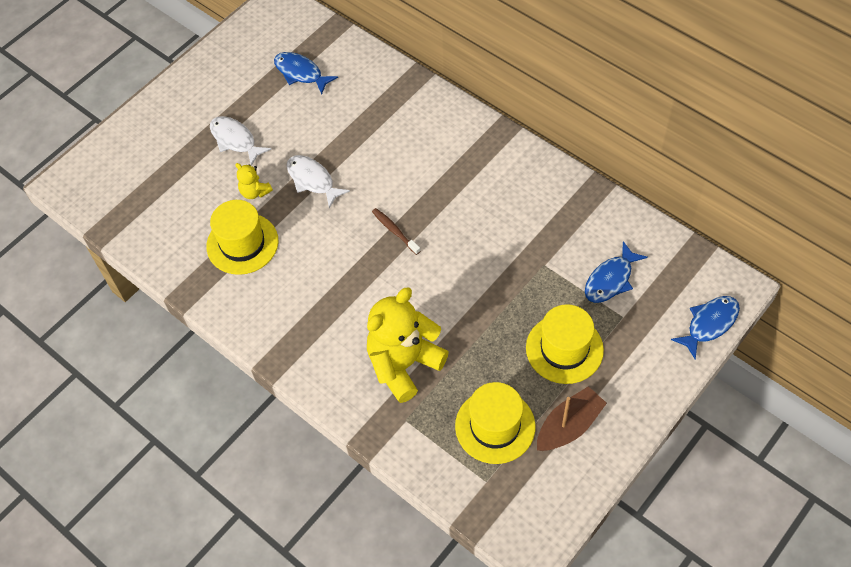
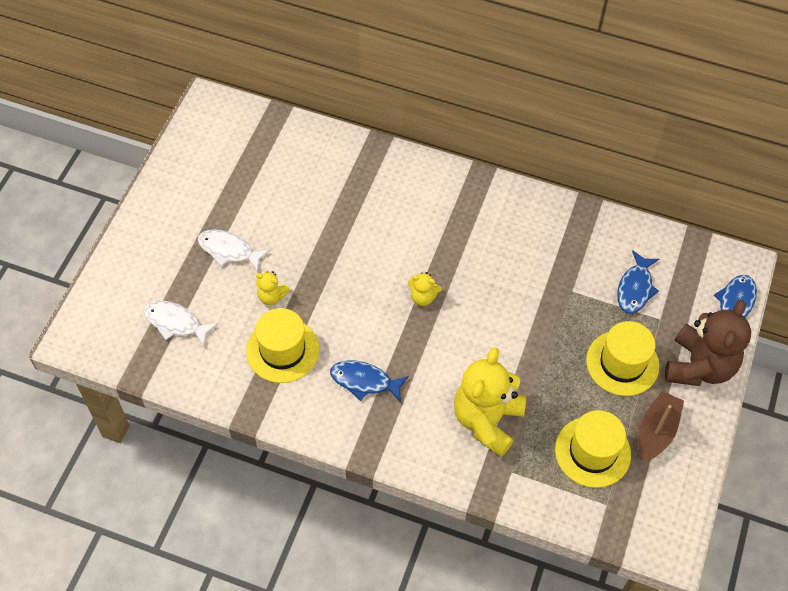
camera: 25 degrees left, 0 degrees up
blue fish [274,52,338,95] -> blue fish moved to [330,361,409,402]
white fish [287,155,350,208] -> white fish moved to [144,300,218,347]
brown toothbrush [372,208,421,255] -> yellow teddy bear [408,272,442,306]
none -> brown teddy bear [665,300,751,386]

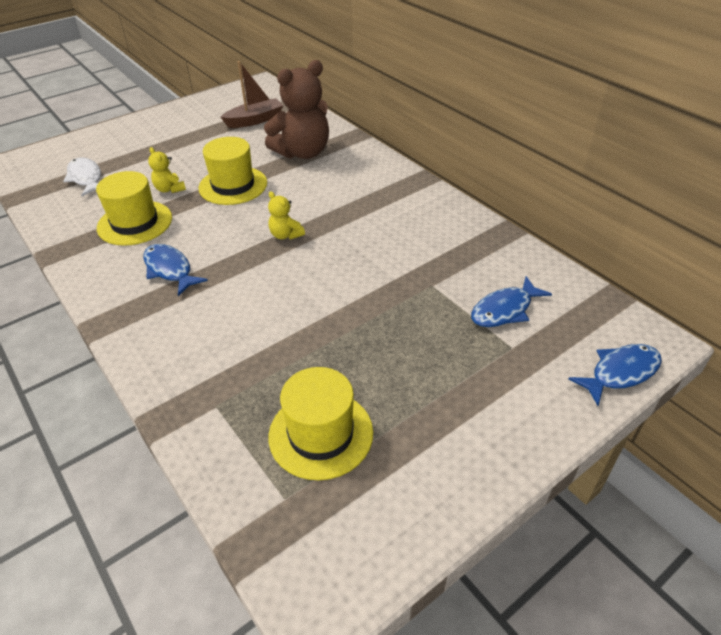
camera: 35 degrees right, 15 degrees down
white fish [198,230,270,272] -> none
yellow teddy bear [454,347,526,457] -> none
yellow hat [586,321,660,396] -> yellow hat moved to [199,137,267,205]
brown boat [638,391,684,462] -> brown boat moved to [220,61,283,128]
brown teddy bear [665,300,751,386] -> brown teddy bear moved to [264,60,329,159]

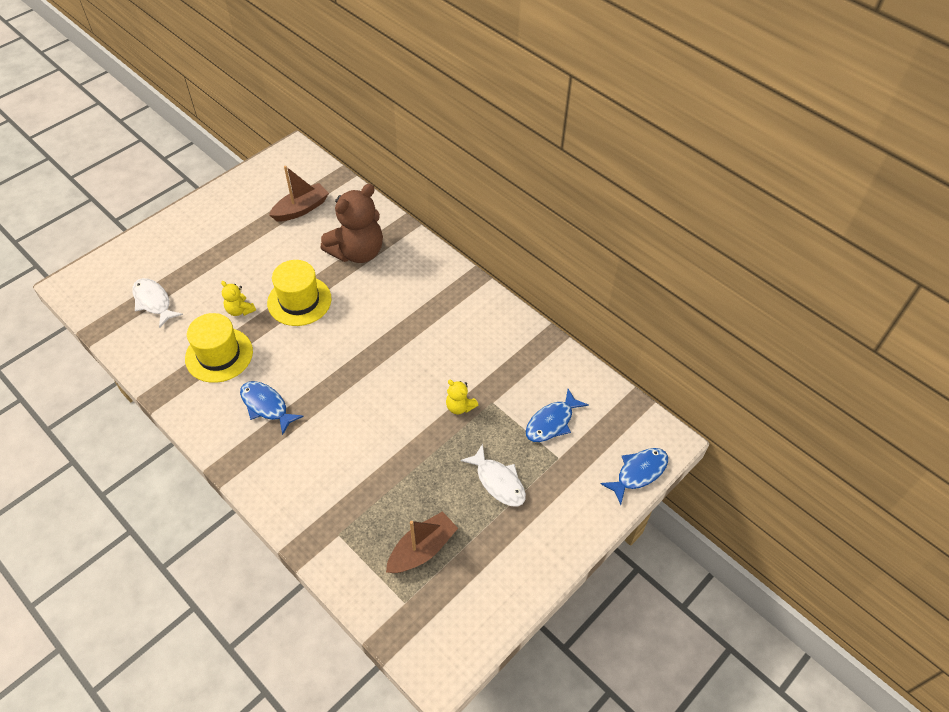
camera: 10 degrees left, 10 degrees up
yellow teddy bear [268,191,305,240] -> yellow teddy bear moved to [446,380,478,414]
yellow hat [269,367,373,480] -> brown boat [386,512,458,573]
none -> white fish [460,444,526,507]

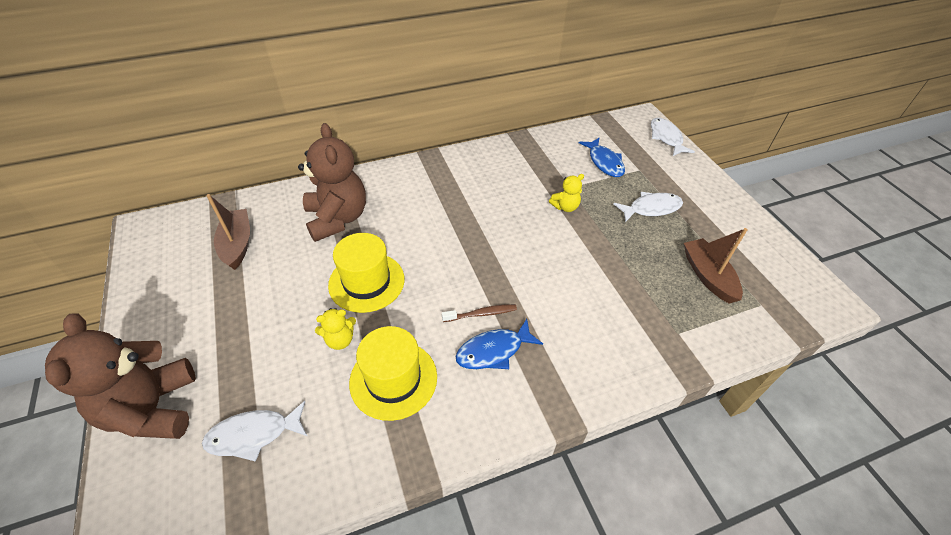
camera: 65 degrees left, 5 degrees down
blue fish [600,448,668,505] -> white fish [651,118,695,156]
none -> brown teddy bear [45,313,196,439]
none -> brown toothbrush [442,304,517,322]

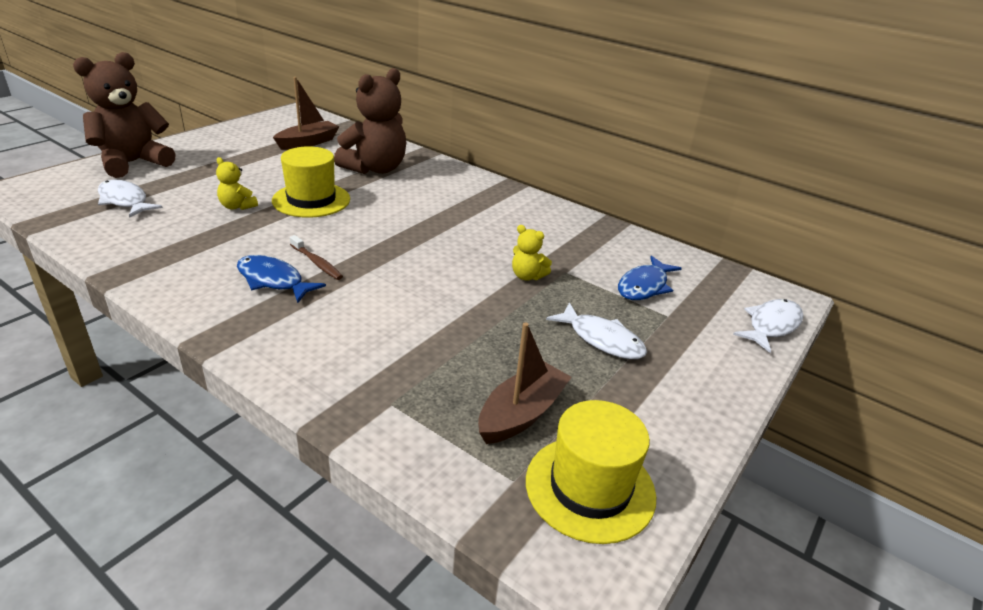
camera: 55 degrees right, 15 degrees down
yellow hat [349,326,437,421] -> yellow hat moved to [526,400,656,544]

